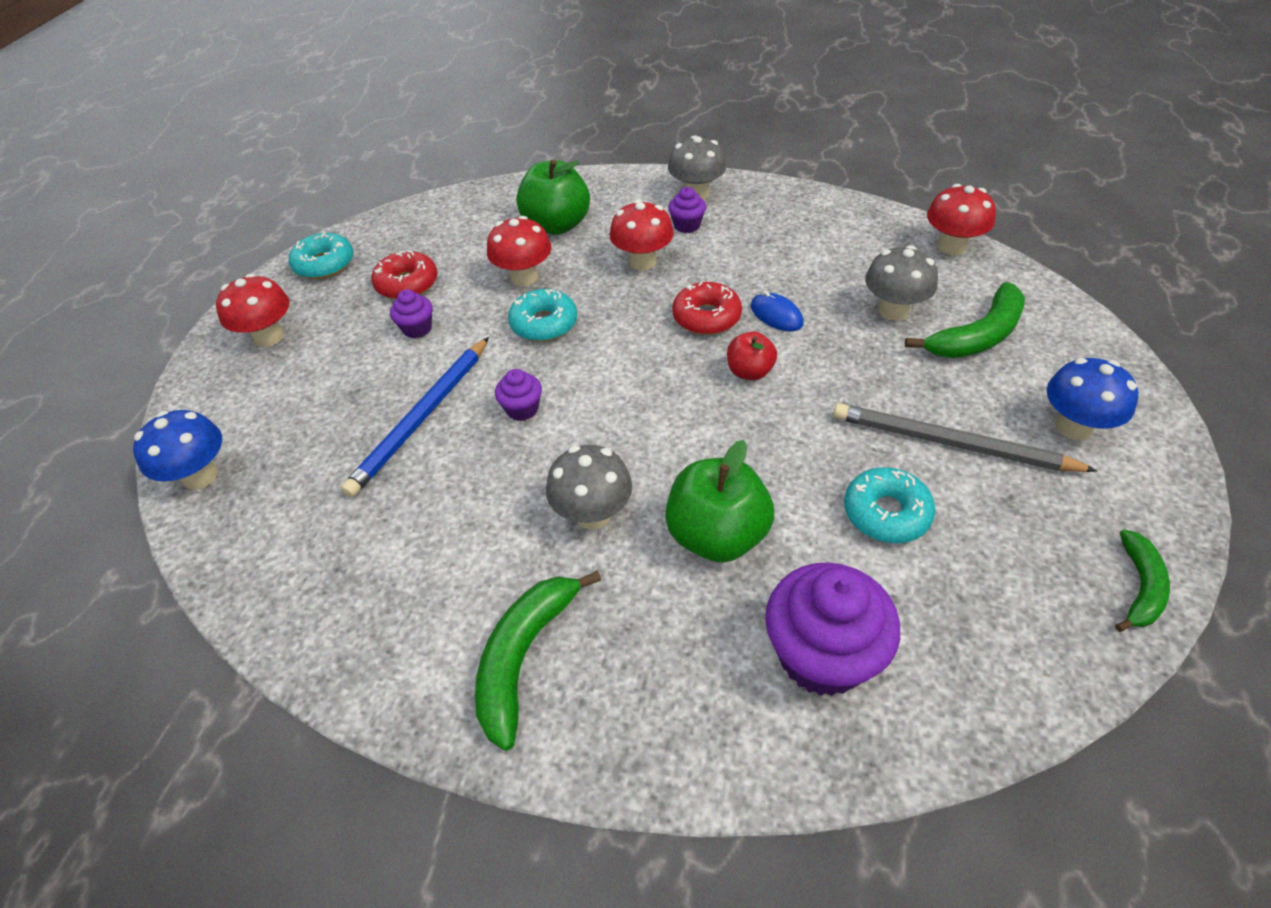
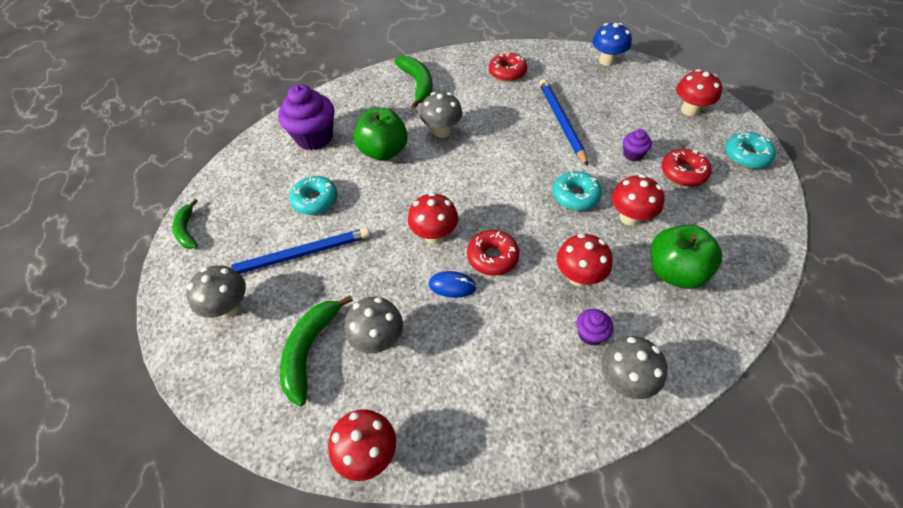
camera: 140 degrees right, 5 degrees up
purple cupcake [495,369,542,421] -> none
red apple [727,332,777,380] -> red mushroom [408,192,458,244]
grey pencil [833,403,1097,472] -> blue pencil [228,228,370,274]
blue mushroom [1047,358,1139,440] -> grey mushroom [186,265,246,318]
none -> red donut [489,52,527,82]

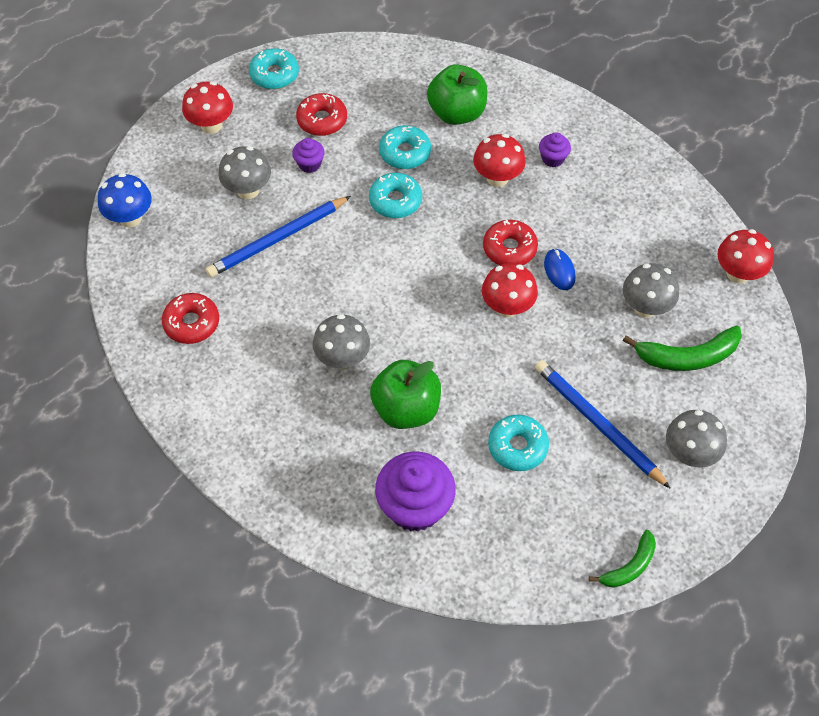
camera: 115 degrees left, 5 degrees up
green banana [394,56,433,109] -> none
grey mushroom [601,336,667,399] -> grey mushroom moved to [218,146,271,199]
red mushroom [612,174,664,226] -> turquoise donut [379,125,431,169]

